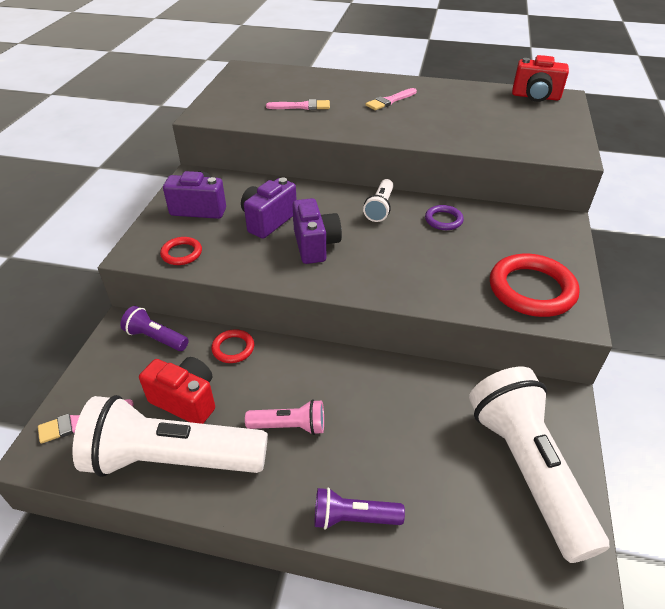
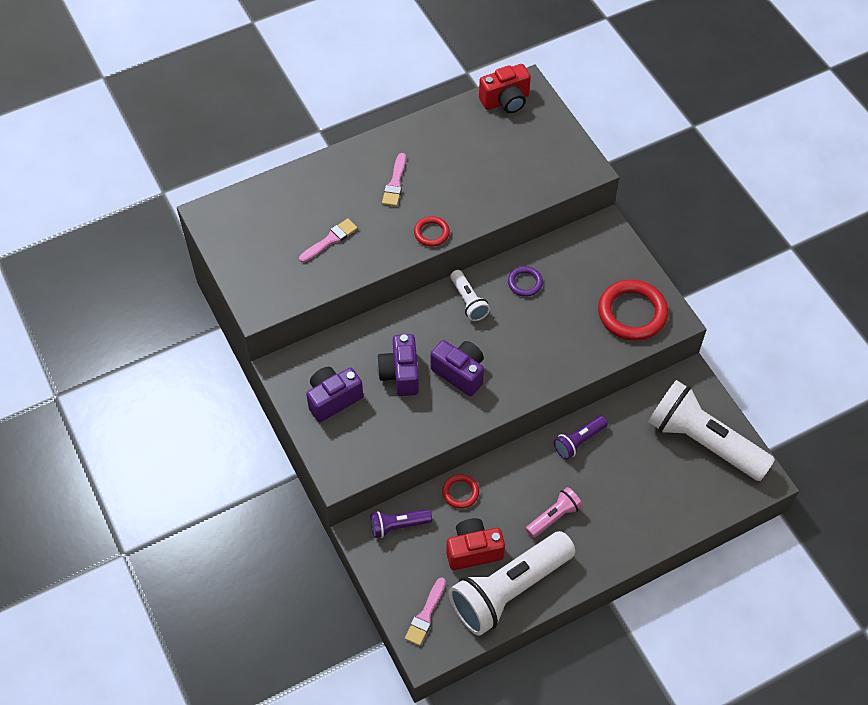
camera: 40 degrees left, 15 degrees up
red ring [160,237,202,265] -> red ring moved to [414,216,450,247]
purple flashlight [314,487,405,530] -> purple flashlight moved to [554,416,608,460]

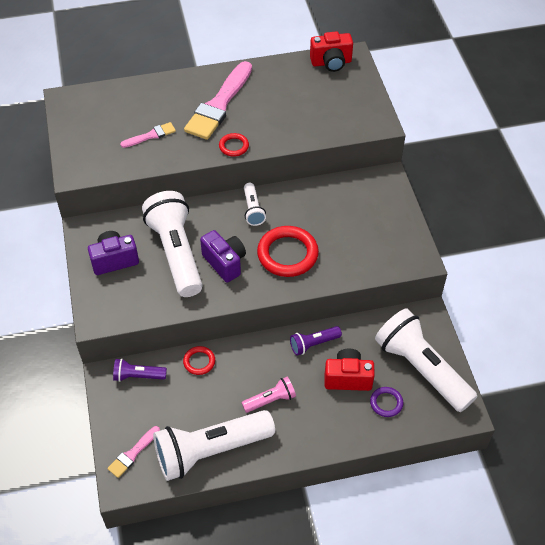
camera: 15 degrees right, 5 degrees down
purple camera [377,334,419,396] -> white flashlight [142,191,202,297]
pink brush [382,153,406,206] -> pink brush [184,61,252,140], size x2.07
red camera [446,518,505,570] -> red camera moved to [325,349,375,391]
purple ring [508,266,543,297] -> purple ring moved to [370,387,403,417]
red ring [598,280,668,341] -> red ring moved to [257,226,319,277]

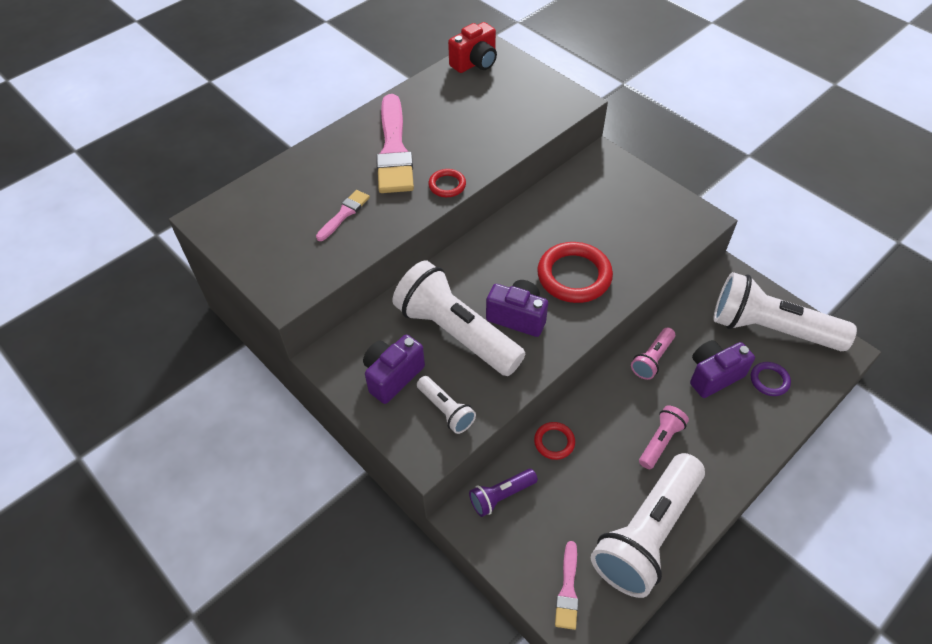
camera: 30 degrees left, 0 degrees up
white flashlight [244,183,266,226] -> white flashlight moved to [417,376,476,434]
purple flashlight [290,326,342,355] -> pink flashlight [631,328,675,380]
red camera [325,349,375,391] -> purple camera [690,340,755,398]

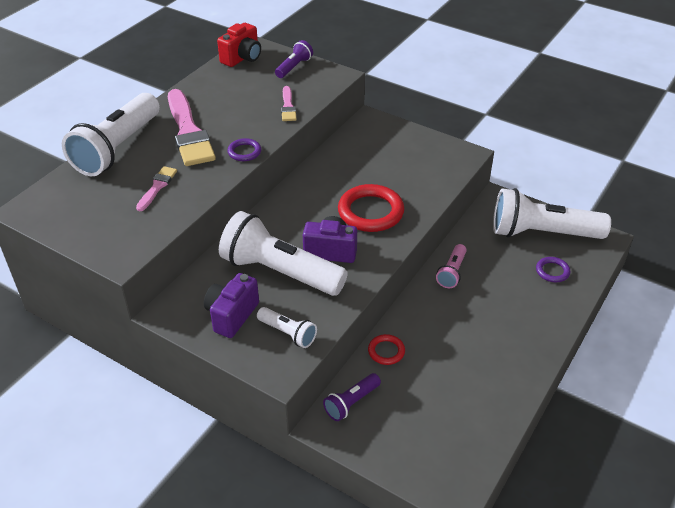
camera: 15 degrees left, 10 degrees down
red ring [428,169,466,197] -> purple ring [228,138,261,161]
pink brush [555,541,579,630] -> pink brush moved to [281,86,297,121]
white flashlight [591,453,705,598] -> white flashlight moved to [62,93,160,176]
pink flashlight [639,405,689,469] -> none
purple camera [690,340,755,398] -> none
none -> purple flashlight [275,40,313,78]

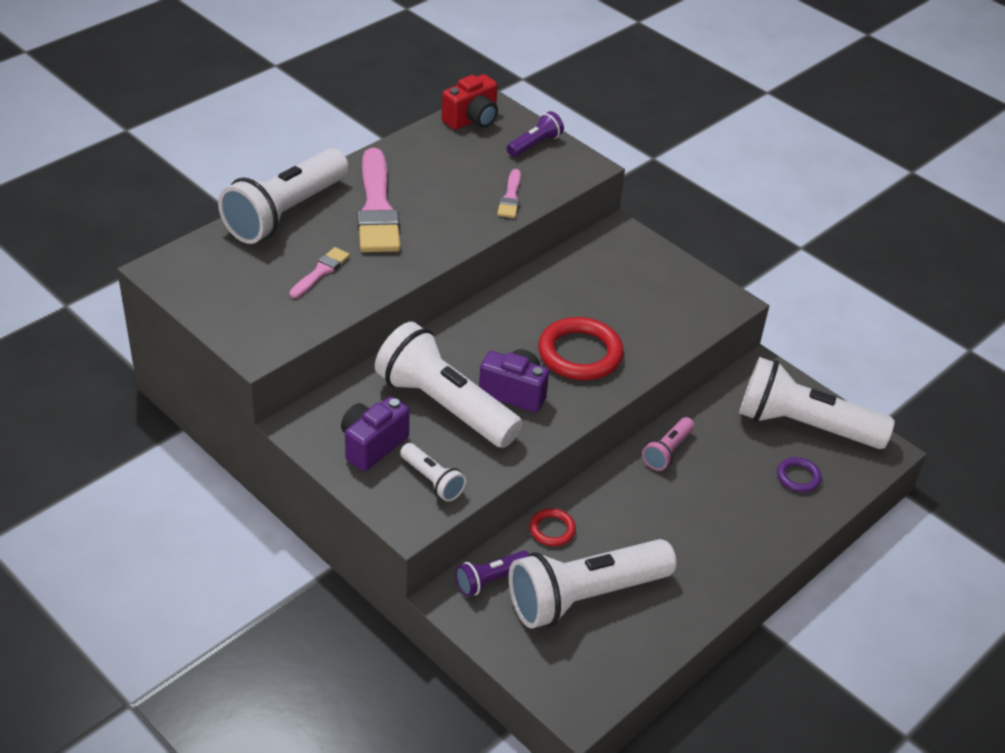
camera: 10 degrees right, 0 degrees up
purple ring [228,138,261,161] -> none
none -> white flashlight [509,539,677,629]

